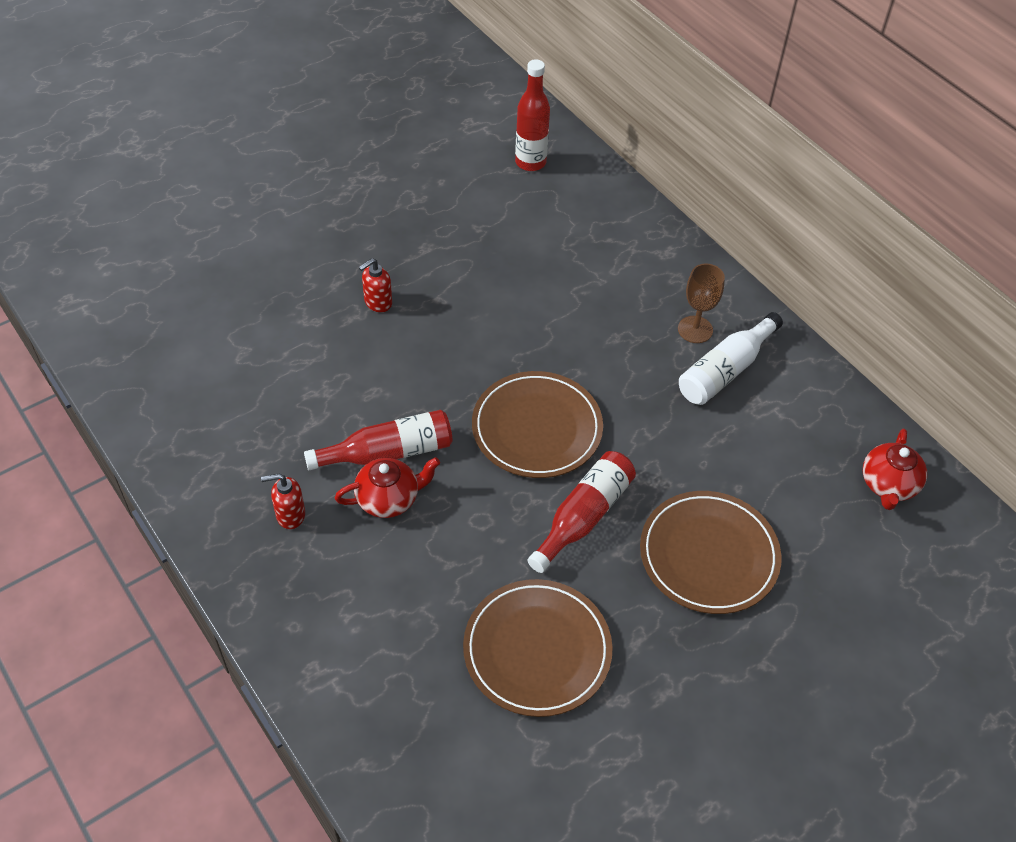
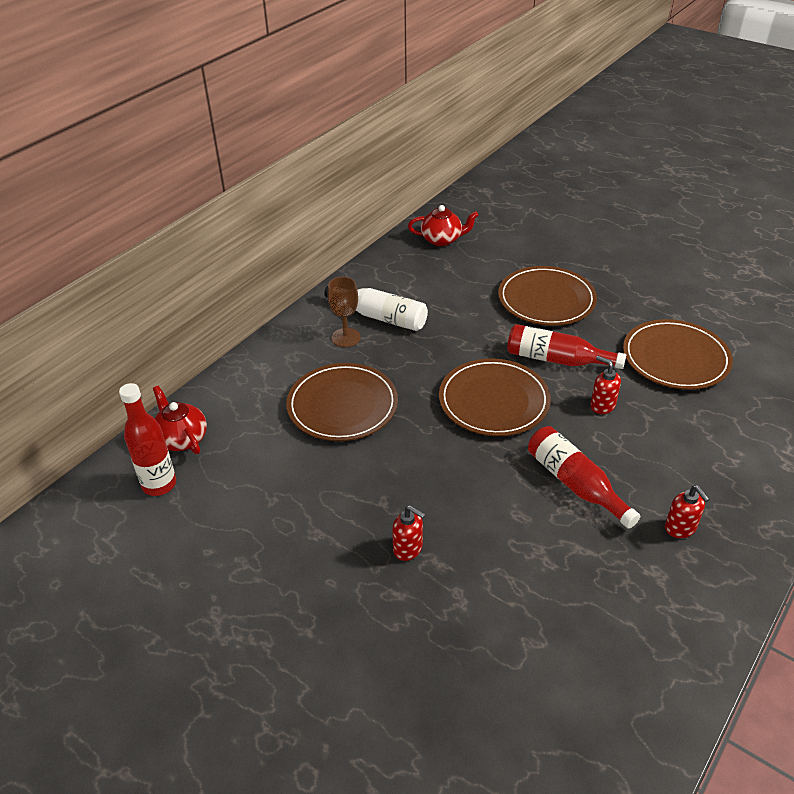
camera: 105 degrees left, 10 degrees down
red teapot [335,457,440,518] -> red teapot moved to [153,386,207,454]
none -> brown plate [286,363,398,441]
none -> red soap dispenser [590,356,621,414]

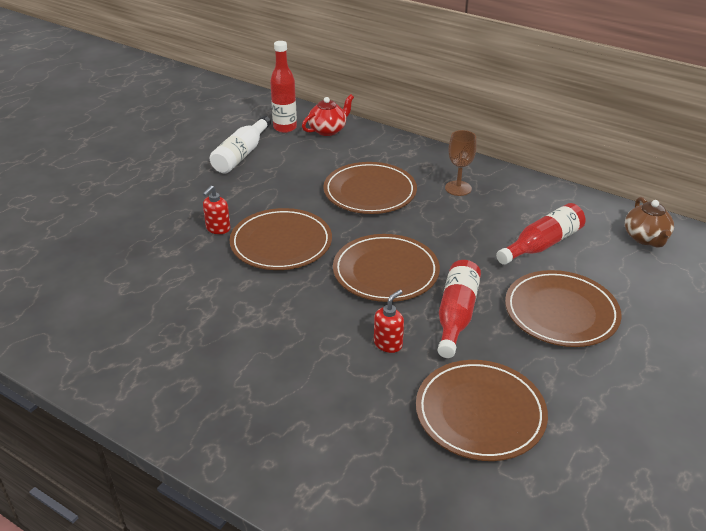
camera: 85 degrees right, 5 degrees down
white bottle [324,285,428,331] -> white bottle moved to [210,116,271,173]
red teapot [408,205,479,246] -> brown teapot [625,197,674,248]
red bottle [528,426,640,529] -> red bottle moved to [496,203,586,265]
red soap dispenser [665,485,710,538] -> none
none -> brown plate [229,208,332,270]

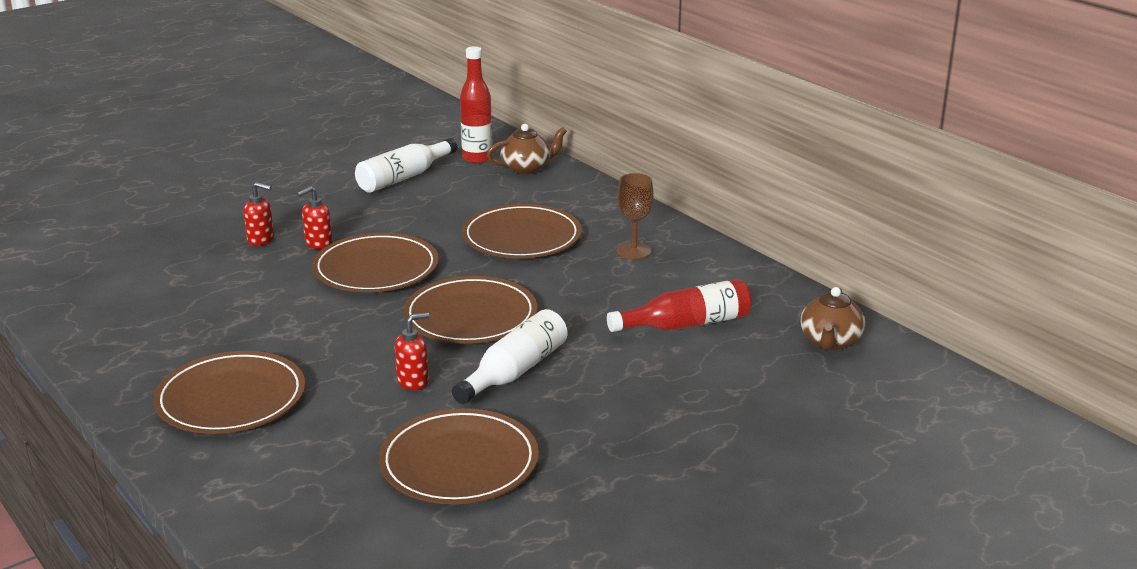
camera: 20 degrees right, 10 degrees down
red teapot [302,94,354,136] -> brown teapot [486,124,567,174]
red bottle [438,260,481,358] -> white bottle [452,309,568,404]
brown plate [505,270,622,347] -> brown plate moved to [153,351,305,434]
none -> red soap dispenser [243,182,274,246]

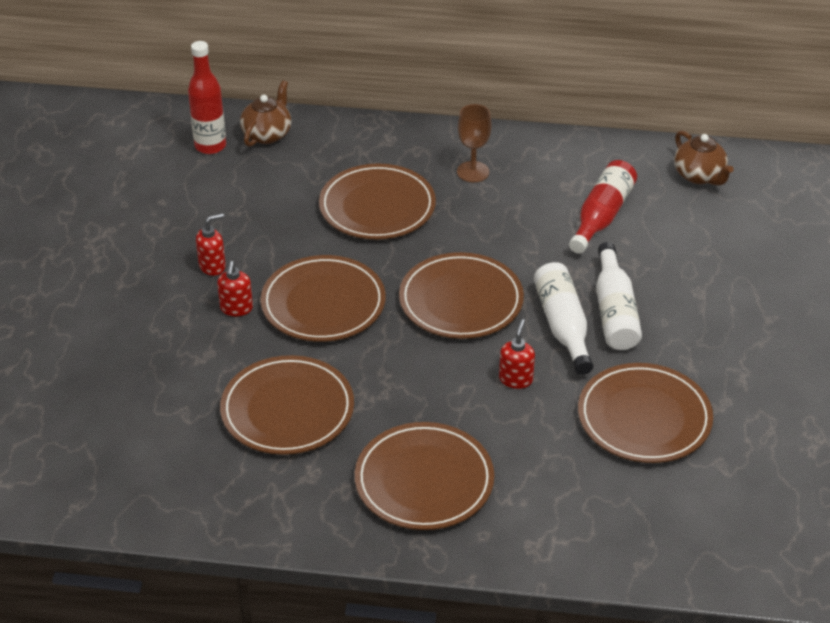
camera: 45 degrees left, 15 degrees up
red soap dispenser [243,182,274,246] -> red soap dispenser moved to [196,213,226,276]
white bottle [355,138,457,193] -> white bottle moved to [596,242,642,350]
none -> brown plate [220,355,354,455]

